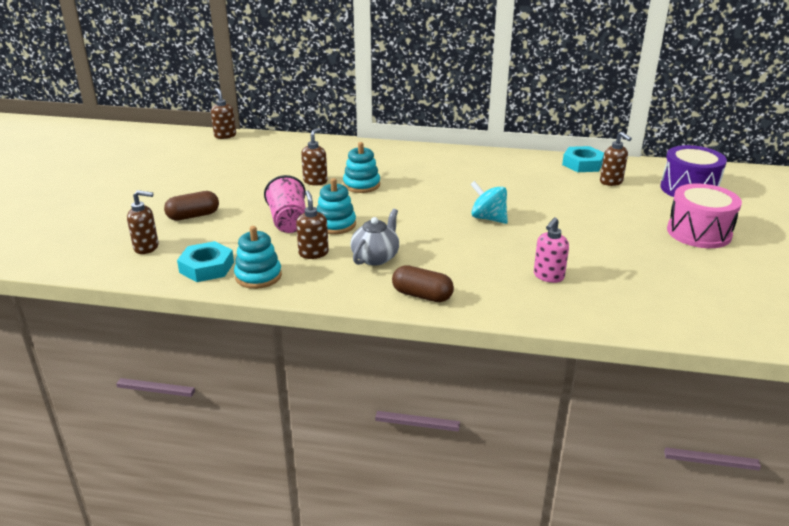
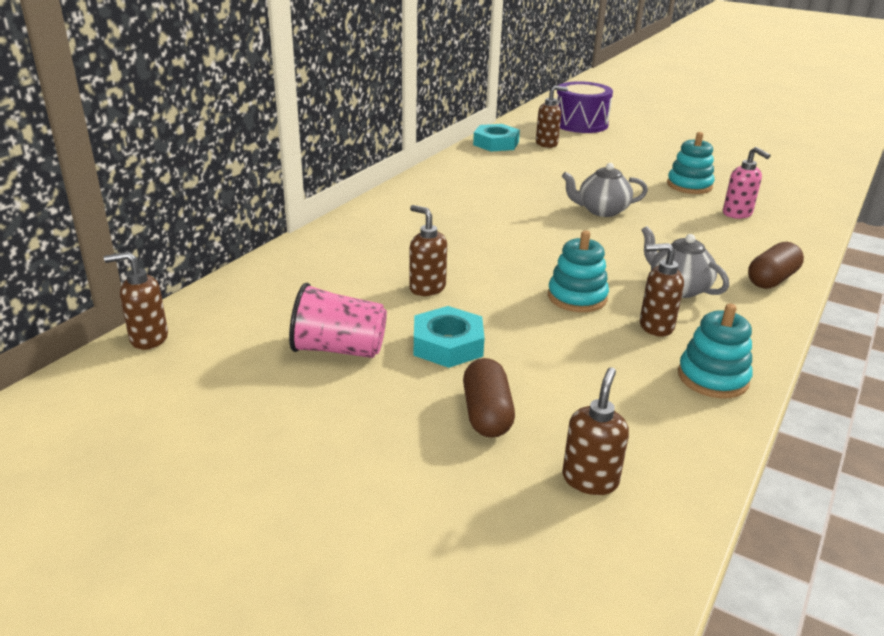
camera: 70 degrees left, 0 degrees up
turquoise nut [177,241,234,282] -> turquoise nut moved to [414,306,484,368]
pink cup [264,175,306,233] -> pink cup moved to [289,283,387,358]
turquoise stacking toy [343,142,380,193] -> turquoise stacking toy moved to [667,132,714,194]
turquoise spinning top [470,181,508,224] -> grey teapot [562,163,648,217]
pink drum [667,184,742,248] -> none

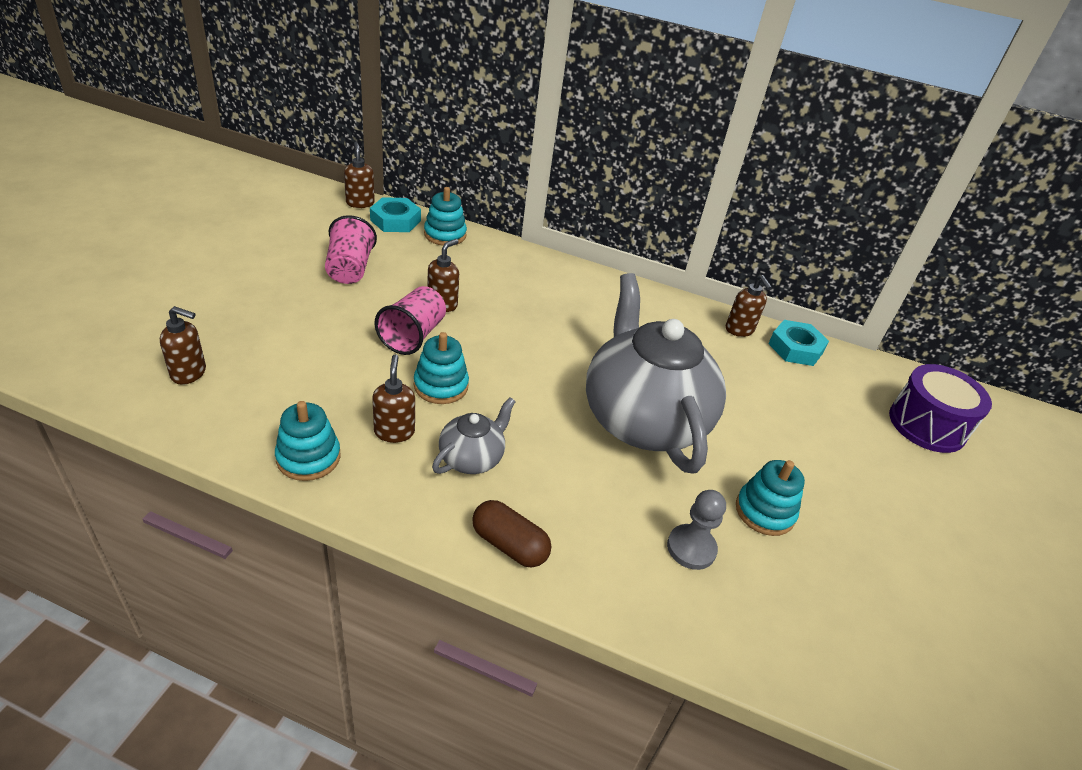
camera: 75 degrees right, 10 degrees up
turquoise nut [414,306,484,368] -> turquoise nut moved to [370,197,421,232]
brown capsule [463,358,515,438] -> none
brown soap dispenser [536,85,568,148] -> brown soap dispenser moved to [726,275,772,337]
grey teapot [562,163,648,217] -> grey teapot [586,273,726,473], size x2.25
pink soap dispenser [723,147,771,219] -> grey pawn [667,490,726,570]
none -> pink cup [375,286,446,355]
none -> turquoise stacking toy [424,187,467,246]

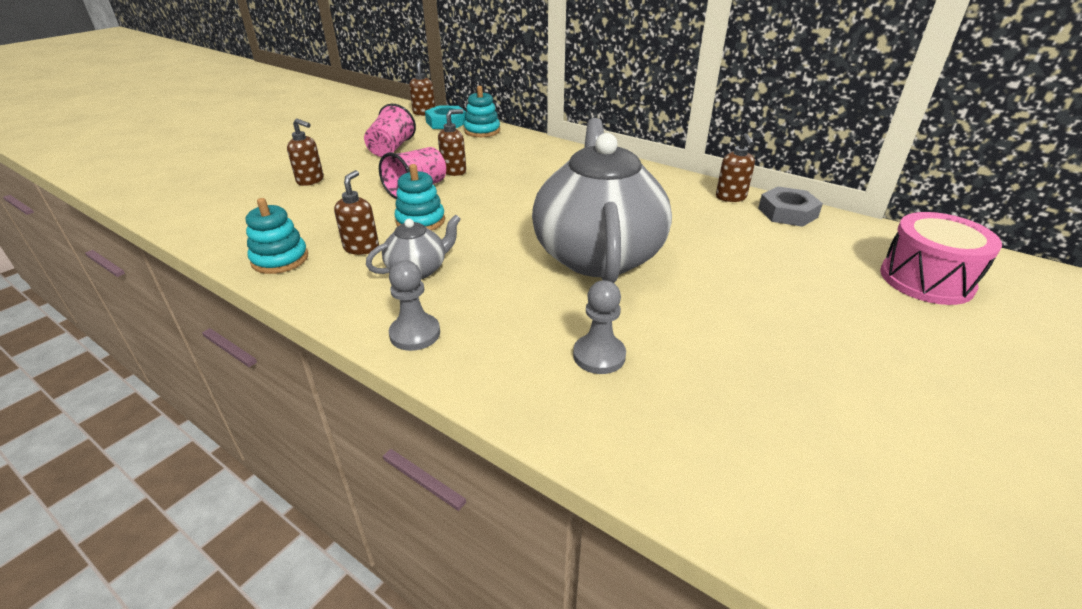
camera: 20 degrees right, 5 degrees down
brown soap dispenser [160,306,206,385] -> brown soap dispenser moved to [287,118,324,186]
brown capsule [472,500,551,567] -> grey pawn [389,261,440,351]
turquoise stacking toy [736,460,805,536] -> none
turquoise nut [768,320,829,366] -> grey nut [758,187,823,227]
purple drum [889,364,992,453] -> pink drum [880,212,1002,305]

